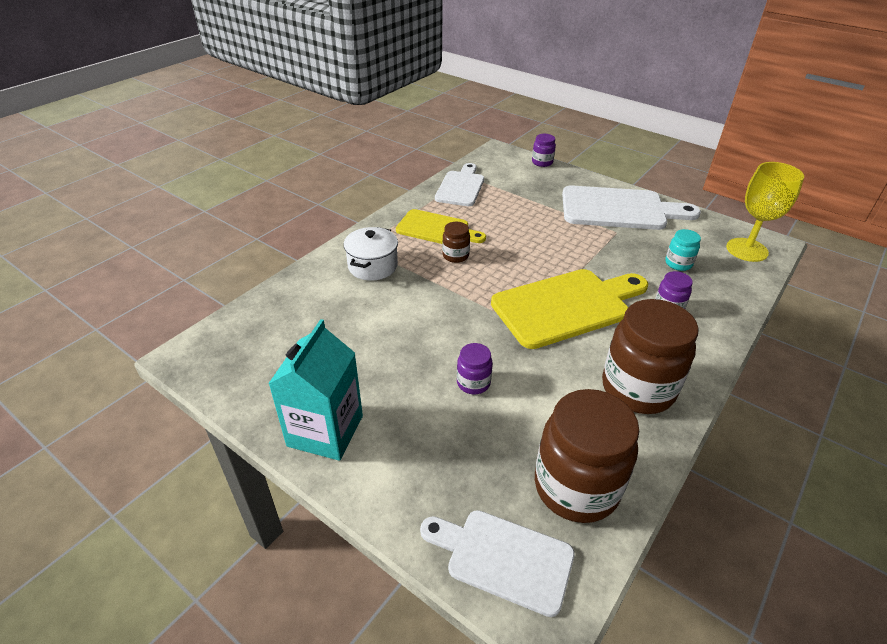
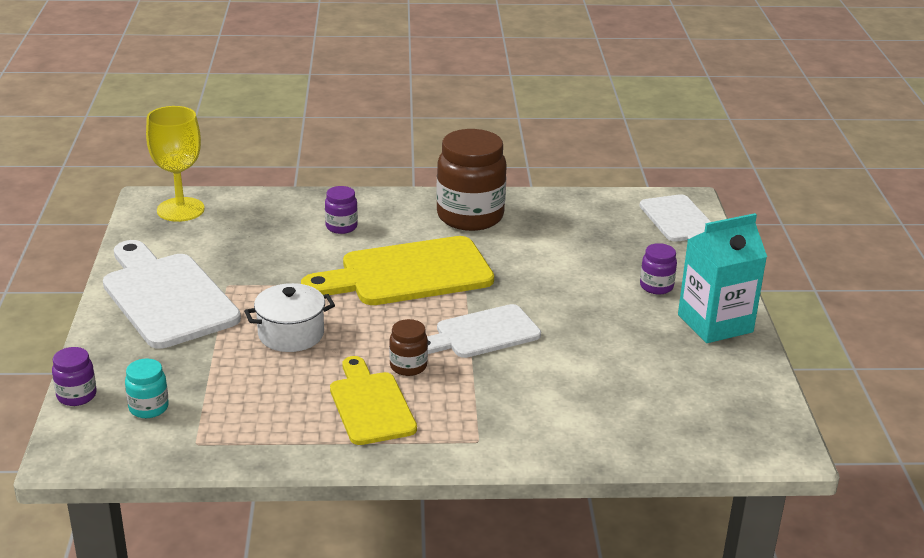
camera: 130 degrees left, 10 degrees down
white pot [344,227,398,281] -> white pot moved to [244,283,335,352]
white cutting board [435,163,484,206] -> white cutting board moved to [427,304,541,358]
purple jar [457,343,493,394] -> purple jar moved to [640,243,677,295]
yellow cutting board [491,269,648,349] -> yellow cutting board turned 45 degrees counterclockwise [301,236,494,305]
brown jar [535,389,639,523] -> none
turquoise jar [665,229,701,271] -> turquoise jar moved to [125,359,169,418]

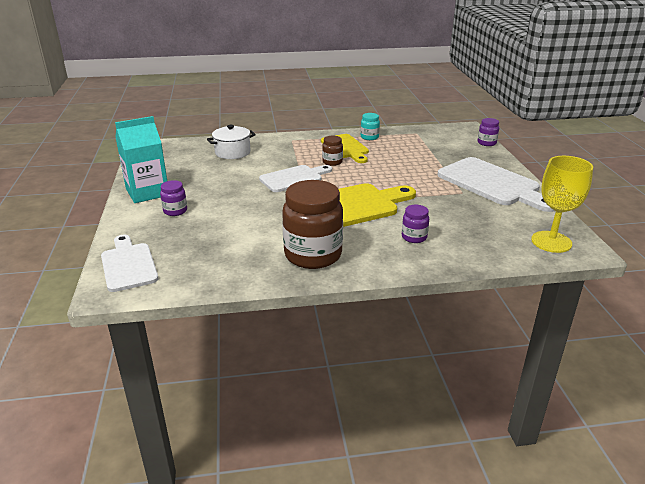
camera: 175 degrees right, 0 degrees up
turquoise jar [125,359,169,418] -> turquoise jar moved to [360,113,380,140]
white pot [244,283,335,352] -> white pot moved to [207,125,256,159]

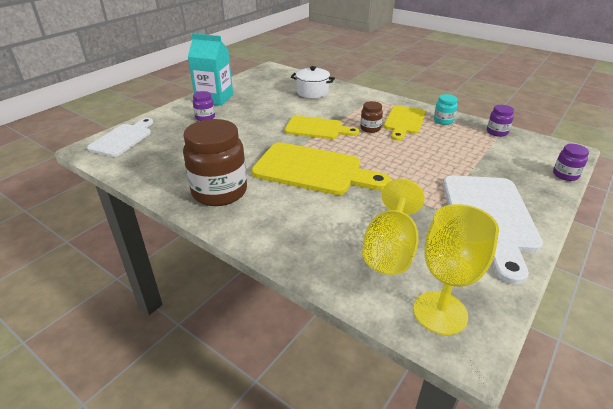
camera: 45 degrees right, 5 degrees up
white cutting board [259,165,332,192] -> yellow cutting board [285,116,359,139]
purple jar [402,204,429,243] -> purple jar moved to [487,105,514,137]
none -> yellow goblet [362,179,425,275]

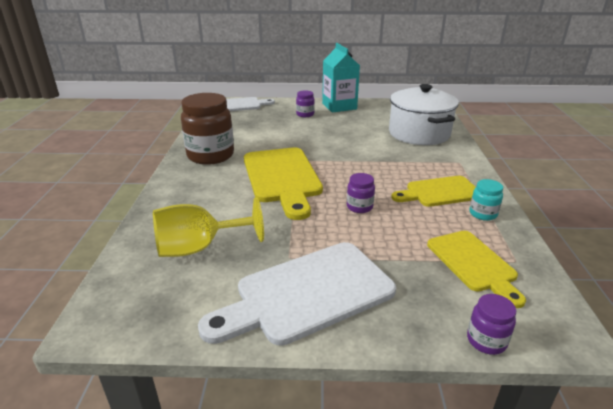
camera: 55 degrees right, 5 degrees down
yellow cutting board [285,116,359,139] -> yellow cutting board moved to [427,231,526,308]
white pot [291,66,335,98] -> white pot [389,84,459,145], size x1.70
brown jar [360,101,383,133] -> none
yellow goblet [413,204,499,335] -> none
purple jar [487,105,514,137] -> purple jar moved to [347,173,375,213]

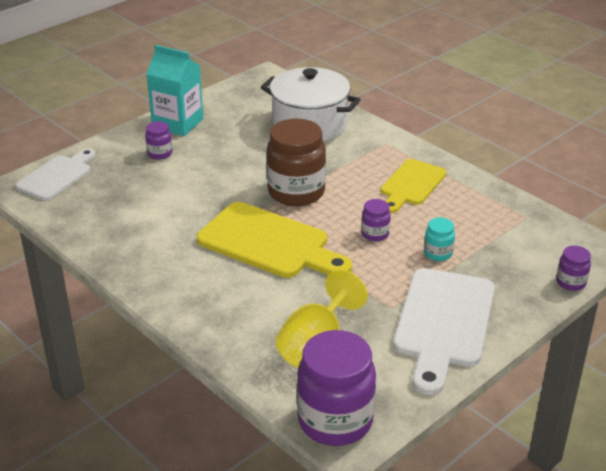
camera: 45 degrees left, 5 degrees up
brown jar [181,93,234,165] -> brown jar moved to [266,119,326,206]
yellow cutting board [427,231,526,308] -> none
turquoise jar [470,179,503,221] -> turquoise jar moved to [424,217,455,261]
none -> purple jar [297,330,376,446]

